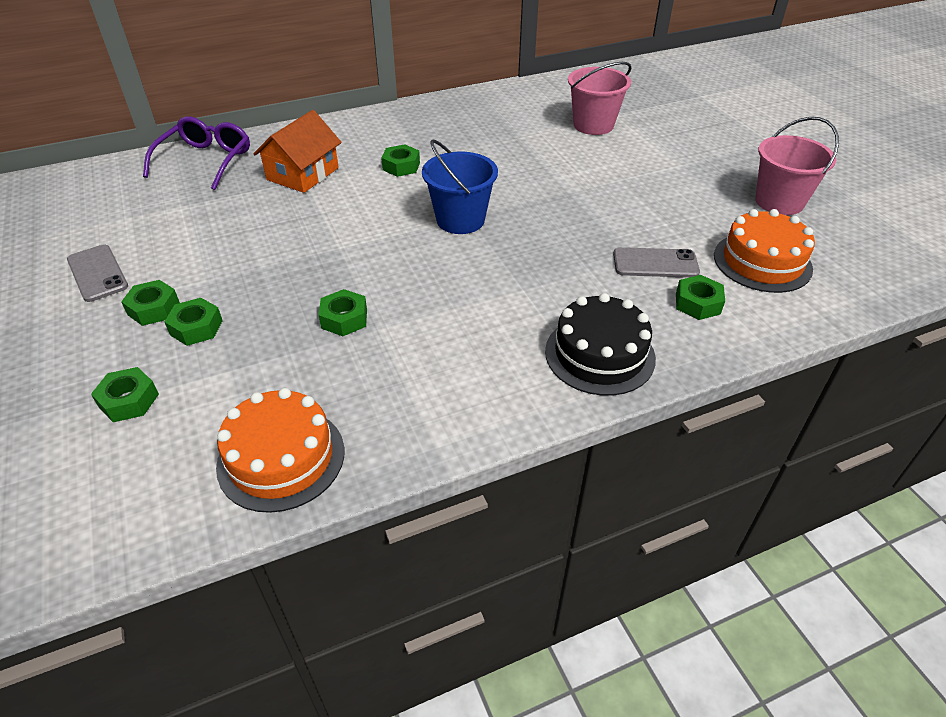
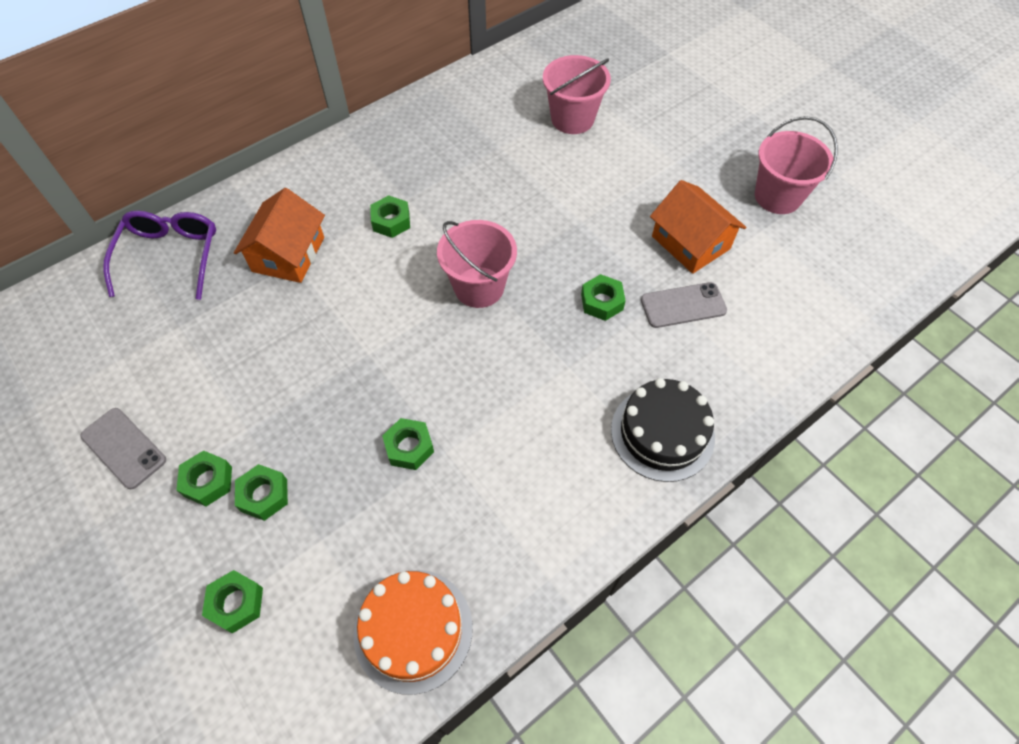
camera: 15 degrees left, 15 degrees up
blue bucket [422,140,498,234] -> pink bucket [437,220,517,308]
green nut [676,275,725,320] -> green nut moved to [581,274,626,321]
orange cake [714,209,815,293] -> none
none -> orange house [650,180,746,274]

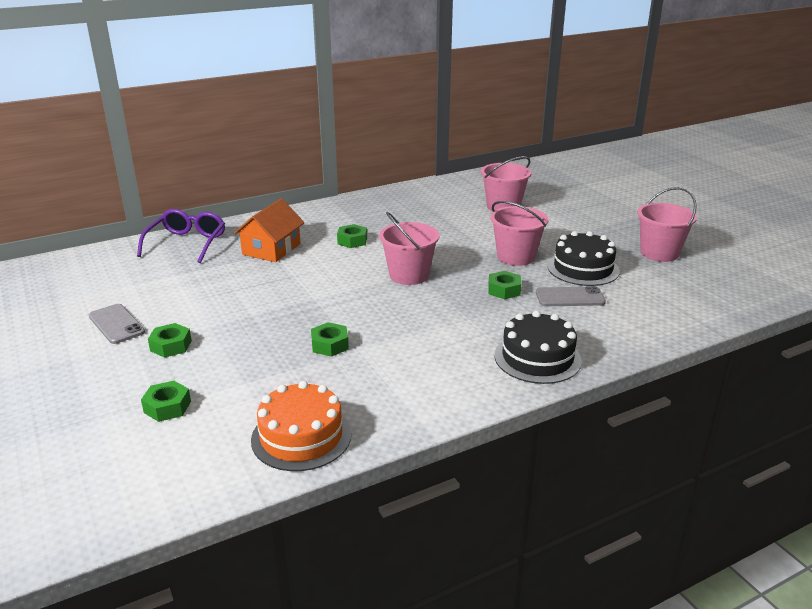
camera: 10 degrees right, 30 degrees down
green nut [235,464,288,521] -> none
orange house [650,180,746,274] -> black cake [547,231,620,286]
none -> pink bucket [490,201,548,266]

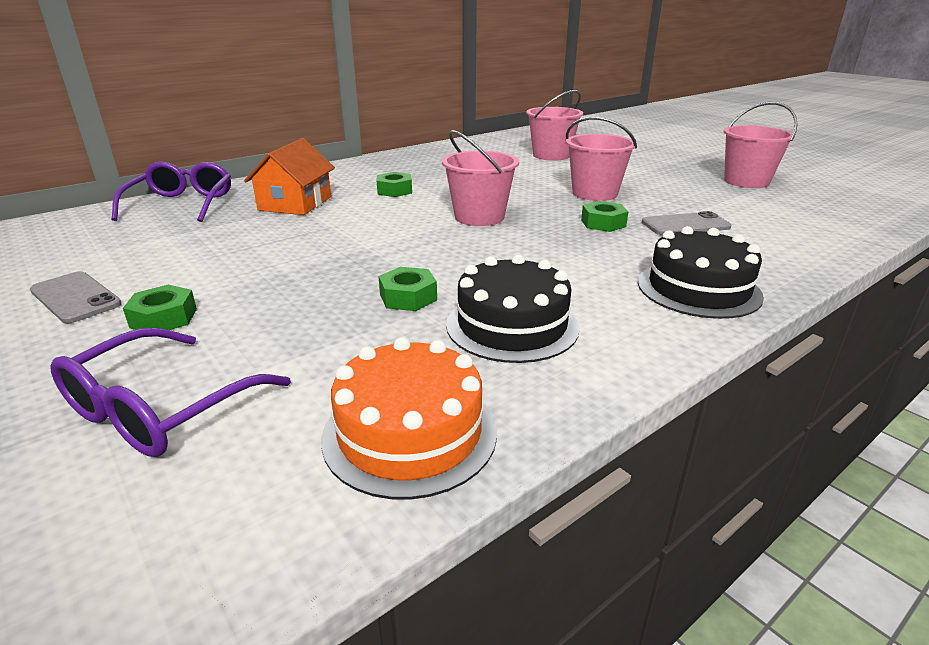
camera: 10 degrees left, 0 degrees up
green nut [141,381,191,422] -> purple glasses [50,328,291,457]
black cake [547,231,620,286] -> black cake moved to [446,255,580,363]

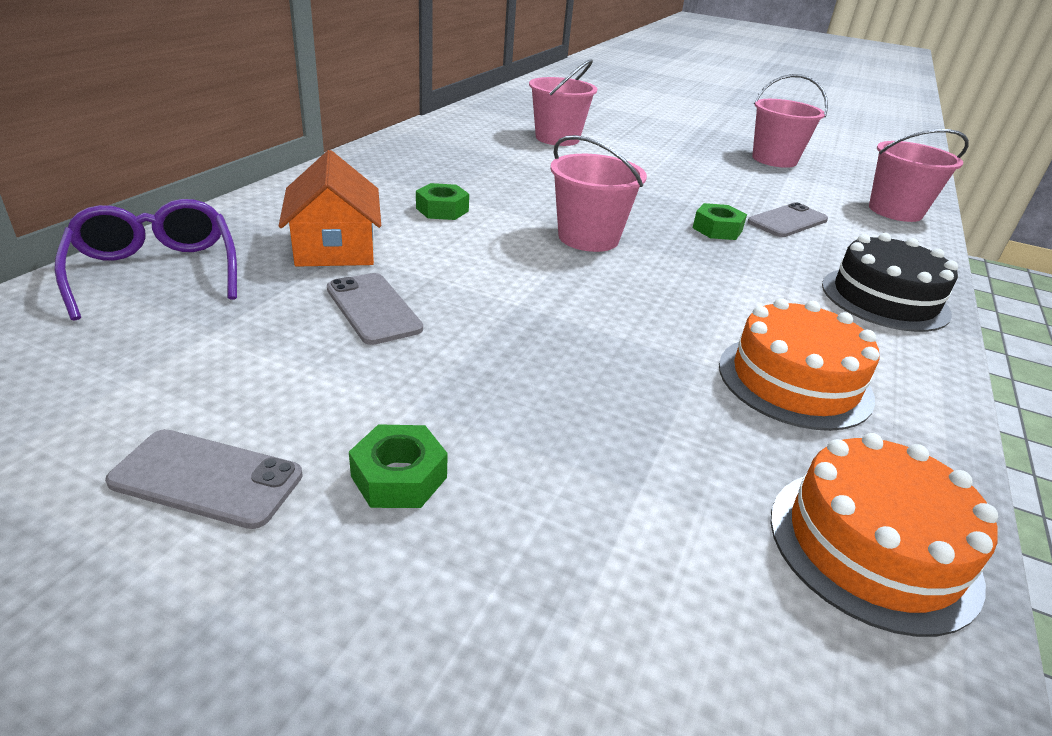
camera: 30 degrees left, 5 degrees up
purple glasses [50,328,291,457] -> none
green nut [378,267,437,311] -> none
black cake [446,255,580,363] -> orange cake [719,298,880,431]
pink bucket [566,117,637,201] -> pink bucket moved to [869,129,969,222]
none -> grey phone [327,273,423,345]

